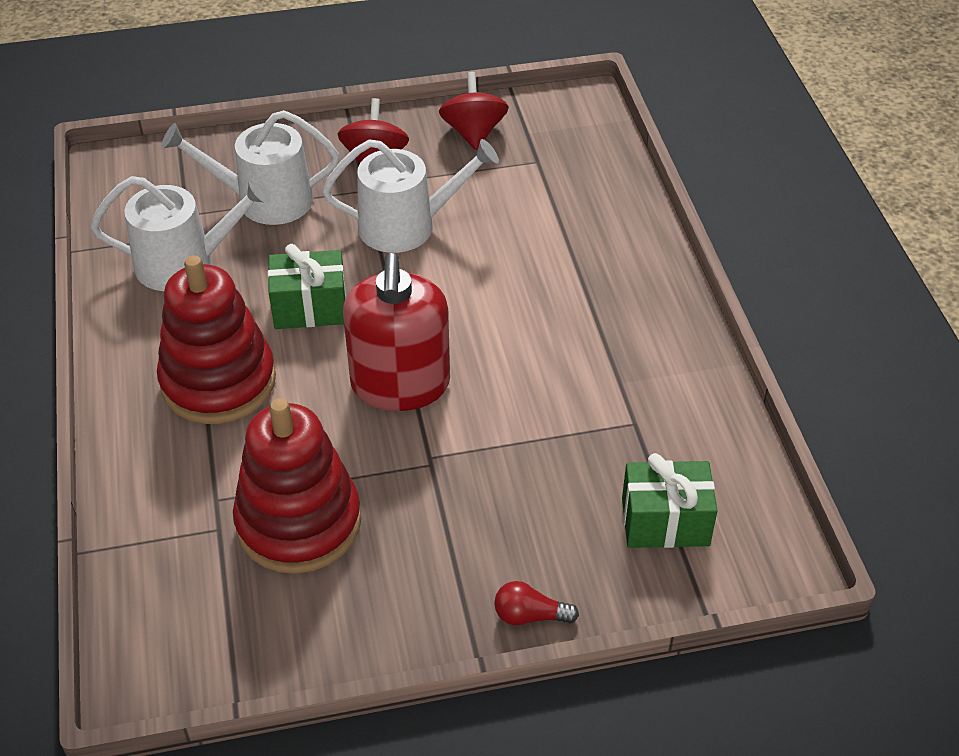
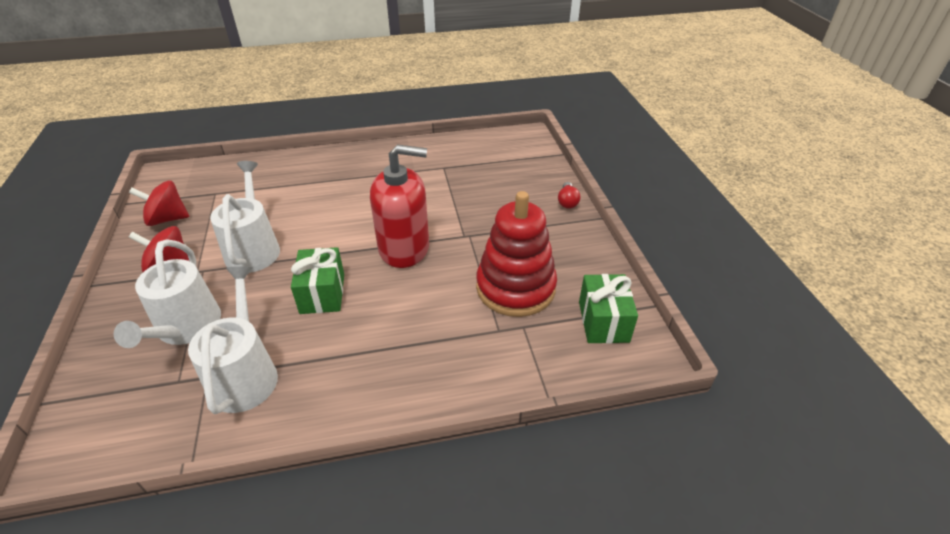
camera: 90 degrees left, 5 degrees down
red stacking toy [157,255,276,424] -> none
green gift [622,453,718,548] -> green gift moved to [579,274,638,344]

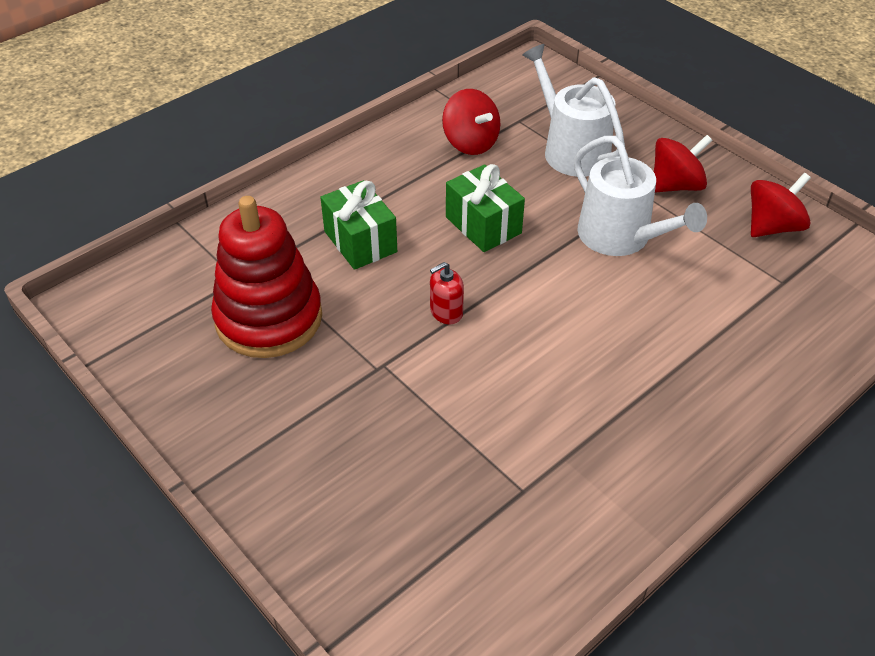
camera: 150 degrees right, 5 degrees up
white watering can [188,266,278,414] -> red spinning top [442,89,500,155]
red soap dispenser [370,144,429,268] -> red soap dispenser [430,262,464,324], size x0.42
red light bulb [558,182,580,209] -> none
green gift [579,274,638,344] -> green gift moved to [320,180,397,270]

